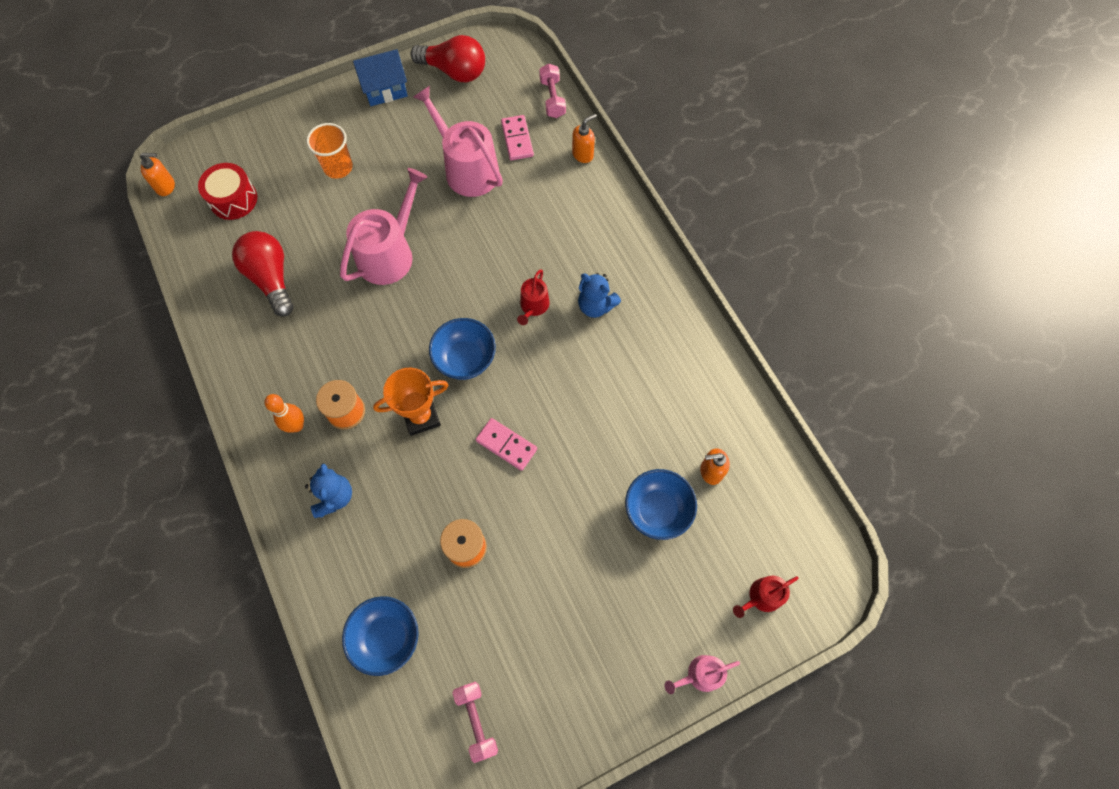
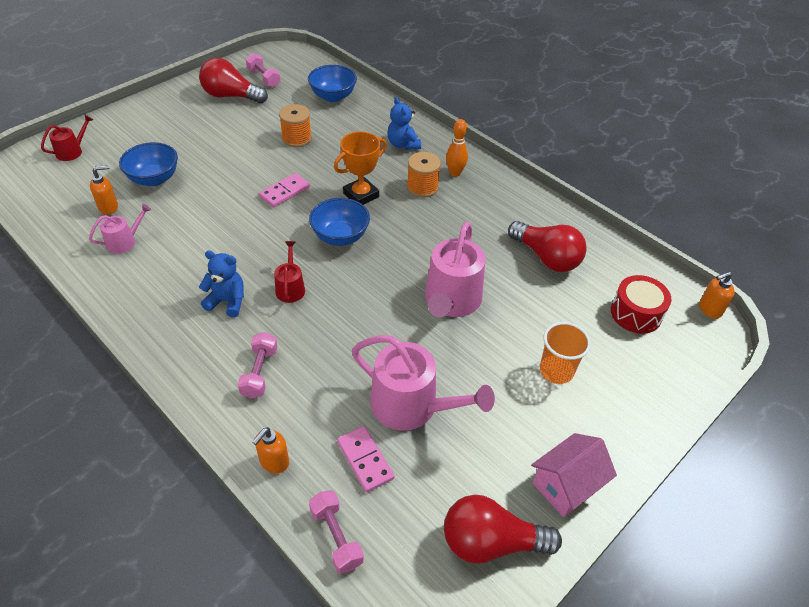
camera: 160 degrees right, 20 degrees down
blue house [353,49,408,106] -> pink house [531,433,617,517]
pink domino [476,418,537,471] -> pink domino turned 60 degrees counterclockwise [259,173,310,208]
pink watering can [664,655,740,694] -> pink watering can moved to [89,204,151,254]
none -> red light bulb [199,58,268,104]
none -> pink dumbbell [237,332,278,399]

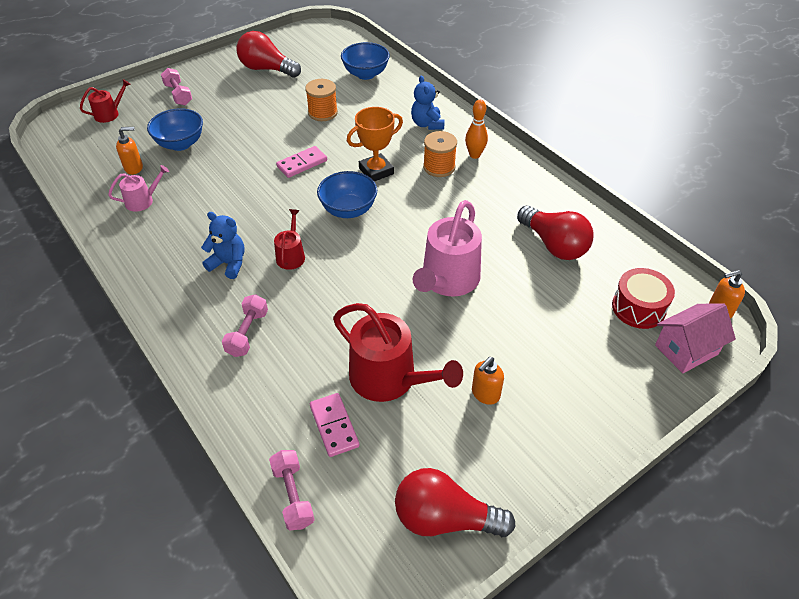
camera: 10 degrees right, 0 degrees up
pink dumbbell [246,53,281,87] -> pink dumbbell moved to [161,68,192,105]
orange soap dispenser [252,427,289,473] -> orange soap dispenser moved to [472,357,504,405]
pink watering can [352,335,495,430] -> red watering can [333,303,463,402]
pink house [531,433,617,517] -> pink house moved to [655,303,736,373]
orange cup [540,322,591,384] -> none

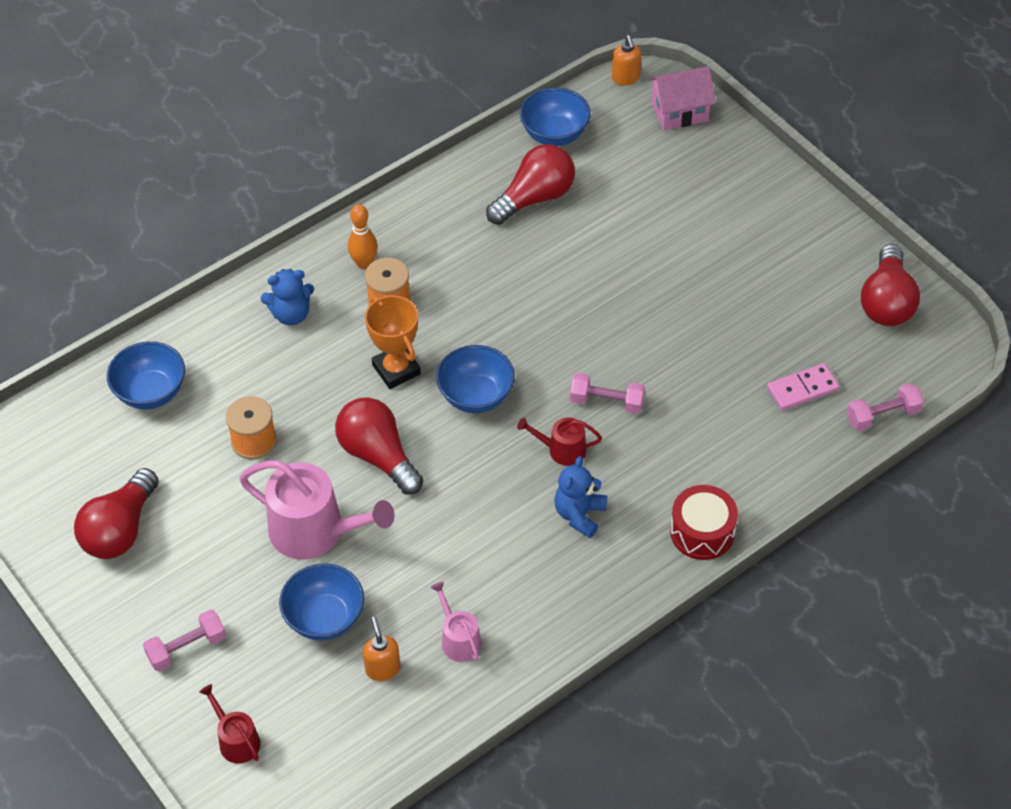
camera: 90 degrees left, 5 degrees up
pink dumbbell [222,294,268,357] -> pink dumbbell moved to [570,373,645,414]
pink domino [276,146,327,178] -> red light bulb [335,397,423,495]
red watering can [333,303,463,402] -> none
pink watering can [413,200,482,297] -> pink watering can moved to [239,460,395,560]
orange soap dispenser [472,357,504,405] -> none
red drum [612,268,675,329] -> red drum moved to [670,485,738,560]
pink house [655,303,736,373] -> pink house turned 75 degrees counterclockwise [648,66,716,130]
none -> blue bowl [520,87,591,146]

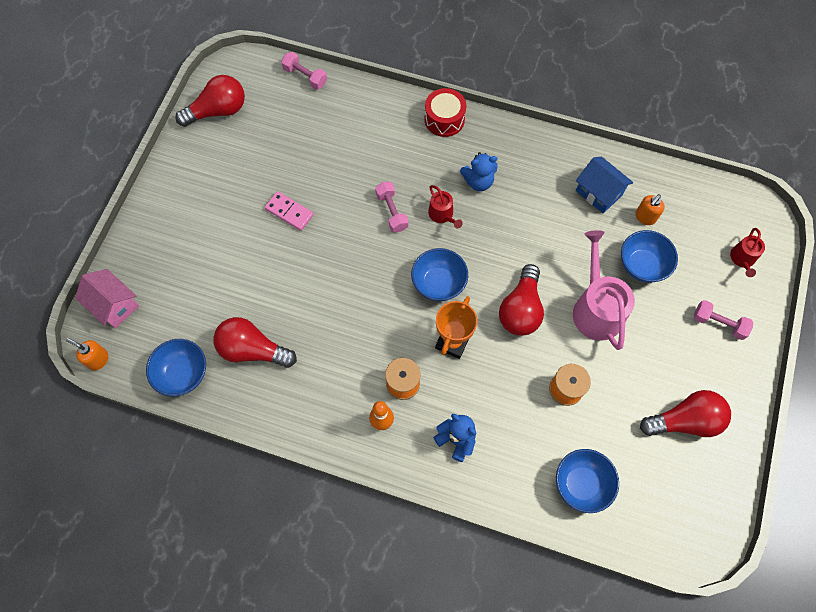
camera: 125 degrees left, 15 degrees up
pink watering can [431,582,481,662] -> blue house [576,157,633,213]
orange soap dispenser [612,35,641,85] -> orange soap dispenser turned 105 degrees counterclockwise [66,338,108,371]
pink domino [767,363,839,410] -> pink domino moved to [265,191,314,231]

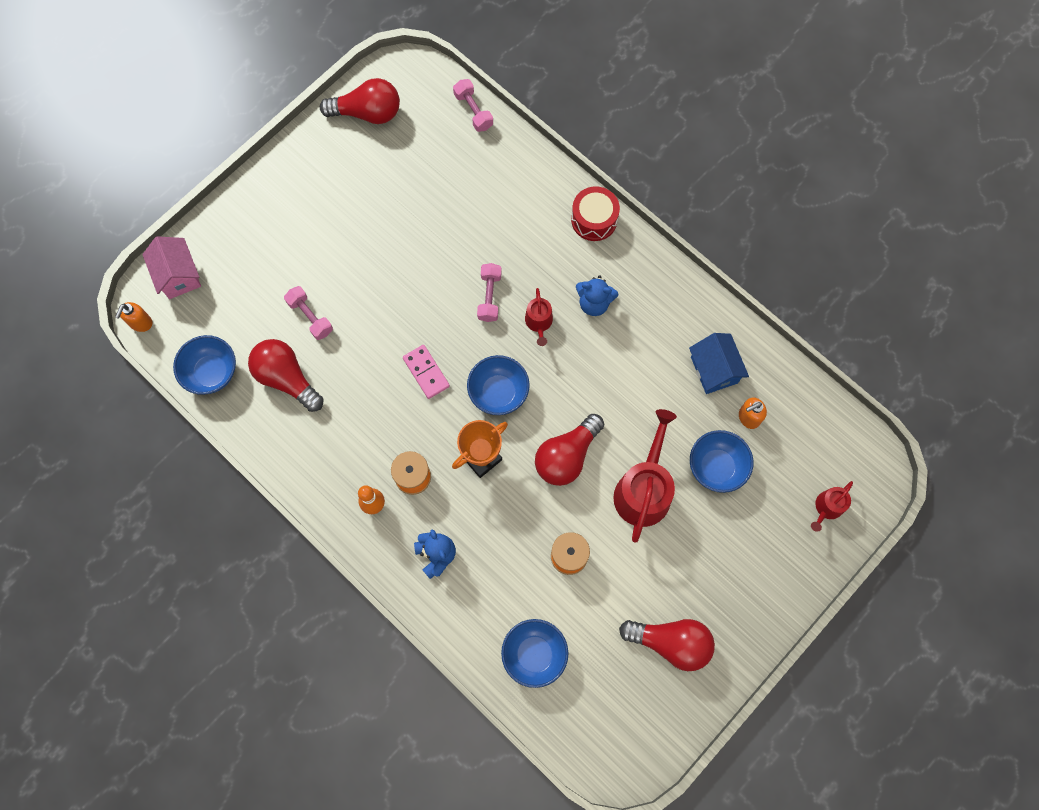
camera: 25 degrees right, 5 degrees up
orange soap dispenser [66,338,108,371] -> orange soap dispenser turned 120 degrees counterclockwise [115,302,152,332]
pink domino [265,191,314,231] -> pink domino moved to [403,345,450,399]
pink watering can [573,230,635,350] -> red watering can [613,409,677,543]
pink dumbbell [694,300,753,340] -> pink dumbbell moved to [284,286,333,340]

